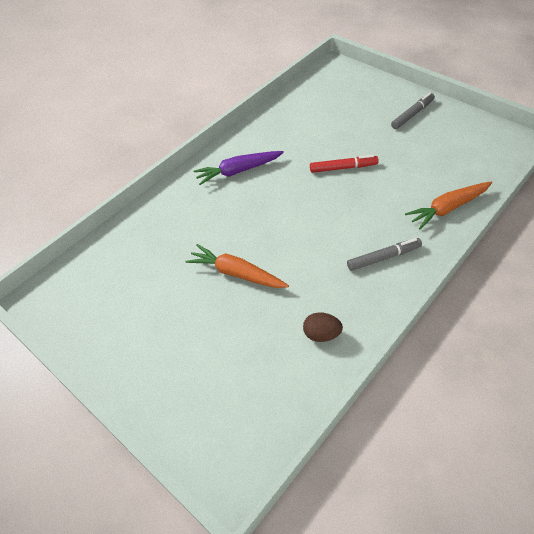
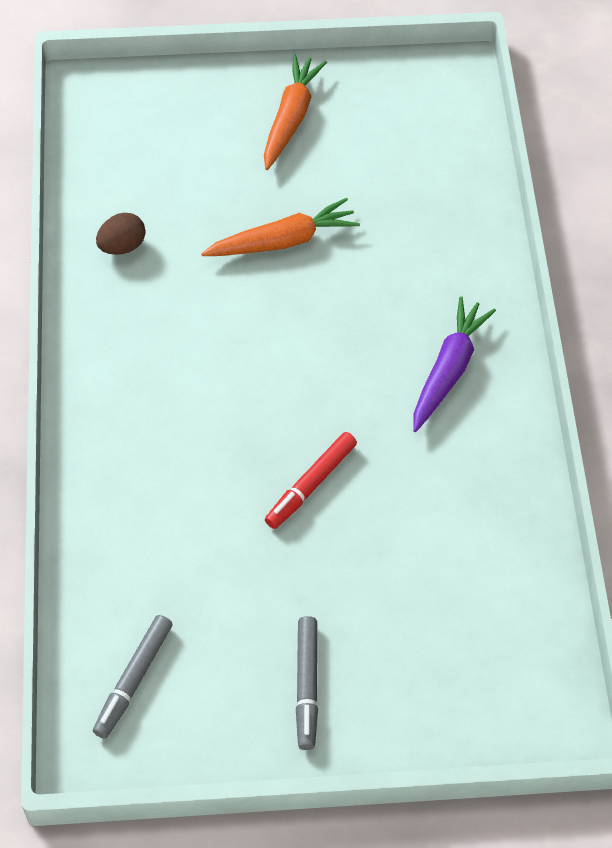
camera: 130 degrees right, 5 degrees up
grey marker [347,238,422,271] -> grey marker moved to [93,615,172,739]
orange carrot [405,182,492,229] -> orange carrot moved to [264,54,327,170]

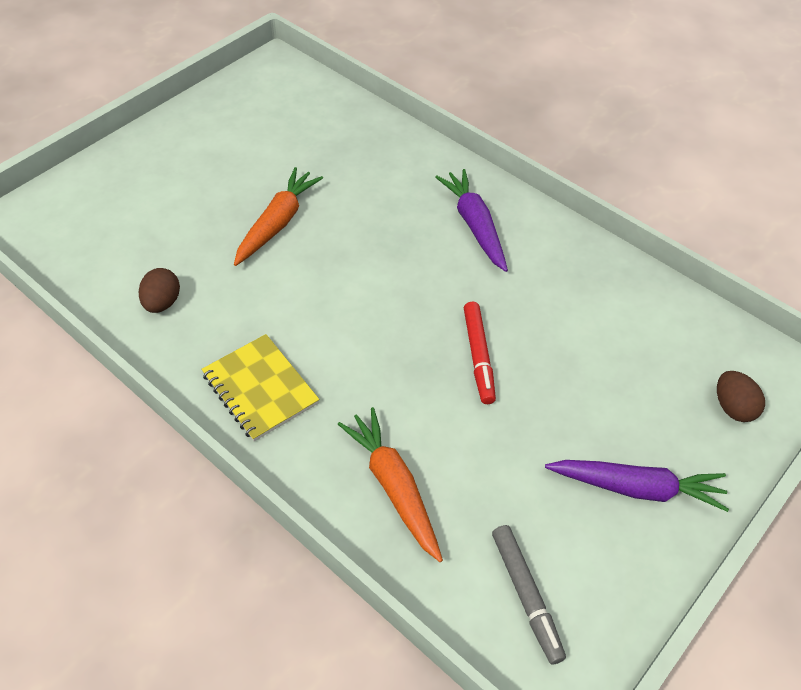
camera: 45 degrees left, 5 degrees down
orange carrot [264,54,327,170] -> orange carrot moved to [338,407,443,562]
grey marker [296,616,318,750] -> purple carrot [545,460,729,512]
none -> yellow notebook [201,334,319,441]
none -> brown egg [717,371,765,422]

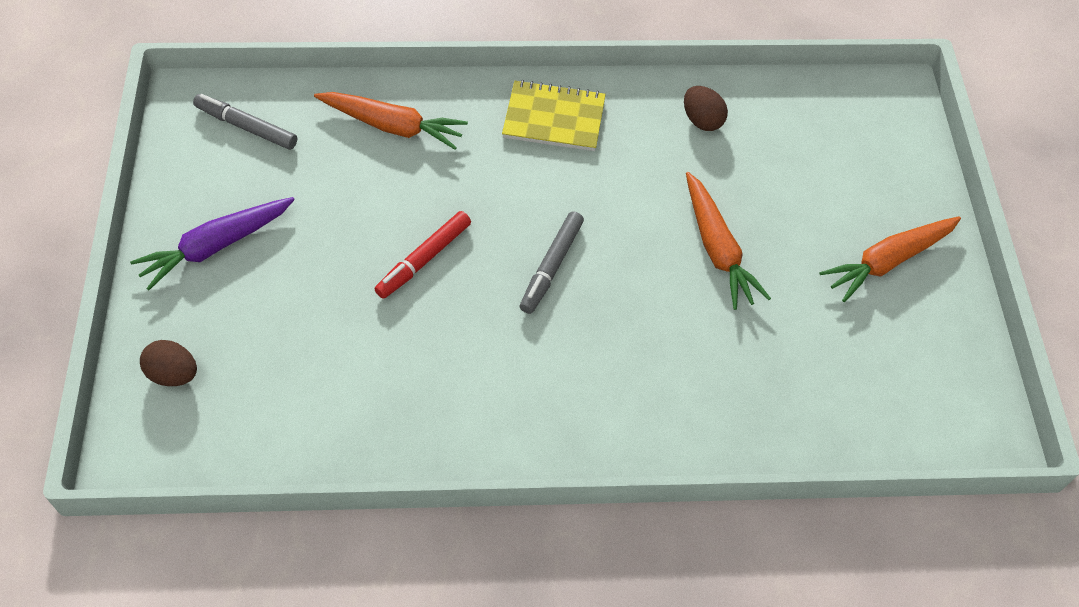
camera: 135 degrees right, 5 degrees up
purple carrot [435,169,508,272] -> none
red marker [464,302,496,404] -> red marker turned 90 degrees counterclockwise [374,211,471,299]
none -> grey marker [520,211,584,314]
none -> orange carrot [819,216,961,302]

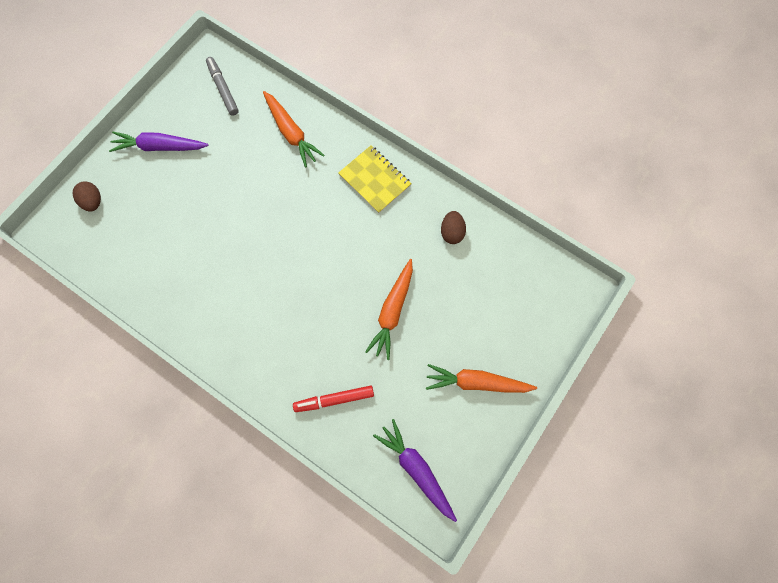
camera: 40 degrees right, 15 degrees up
red marker [374,211,471,299] -> red marker moved to [293,386,374,412]
grey marker [520,211,584,314] -> none
none -> purple carrot [373,419,457,522]

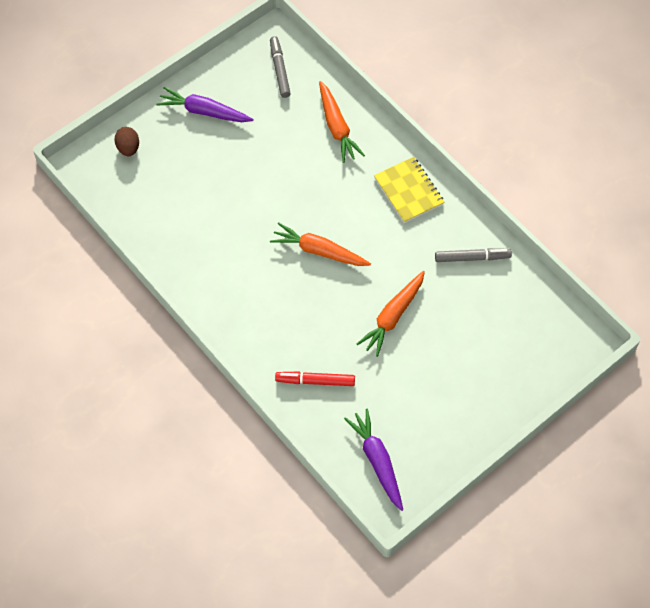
camera: 15 degrees right, 10 degrees down
orange carrot [426,364,537,393] -> orange carrot moved to [270,222,371,266]
brown egg [441,211,466,244] -> grey marker [435,248,512,262]

